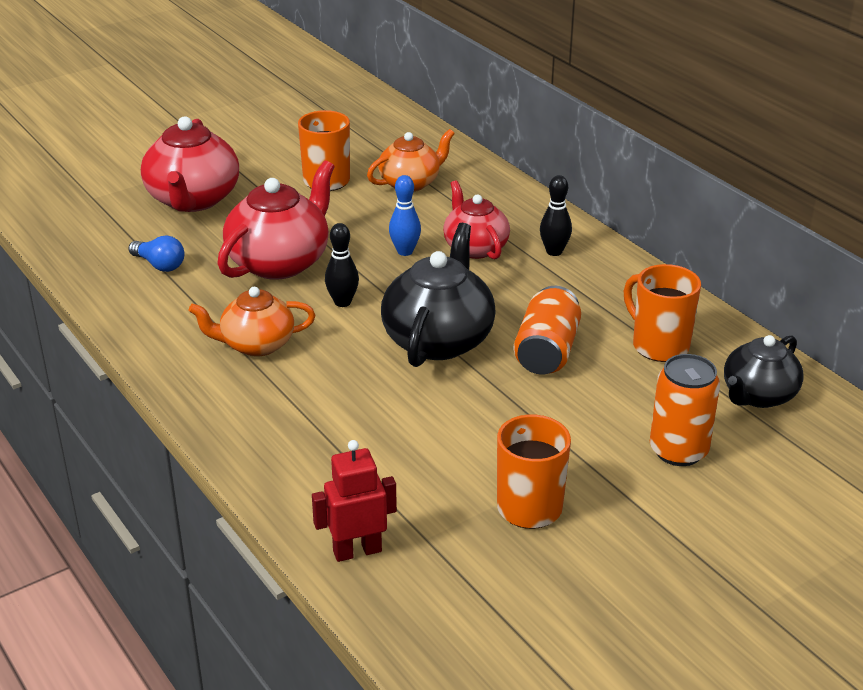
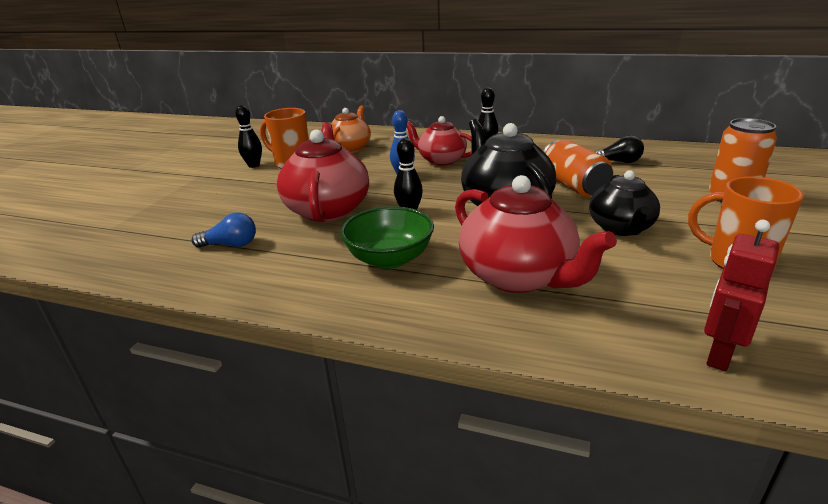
camera: 35 degrees left, 5 degrees down
red teapot [141,116,239,212] -> red teapot moved to [455,175,617,293]
orange teapot [189,287,315,357] -> green bowl [340,206,434,269]
orange mug [624,264,701,362] -> black light bulb [593,135,644,163]
black teapot [724,335,804,408] -> black teapot moved to [589,170,660,236]
none -> black bowling pin [235,105,262,168]

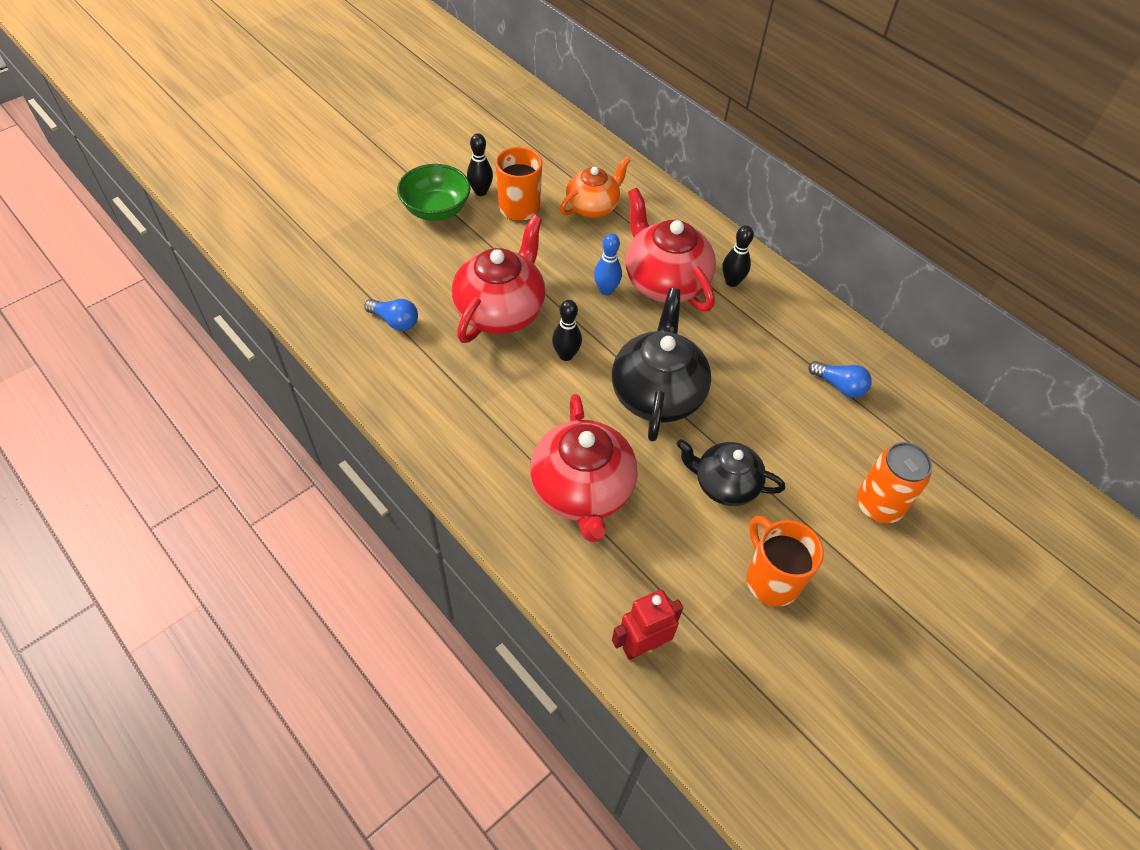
camera: 25 degrees right, 25 degrees up
green bowl [340,206,434,269] -> green bowl moved to [397,164,471,221]
red teapot [407,116,472,166] -> red teapot [626,188,716,311], size x1.54
orange can [543,140,613,197] -> none
black teapot [589,170,660,236] -> black teapot turned 75 degrees clockwise [677,439,785,506]
black light bulb [593,135,644,163] -> blue light bulb [809,361,872,398]

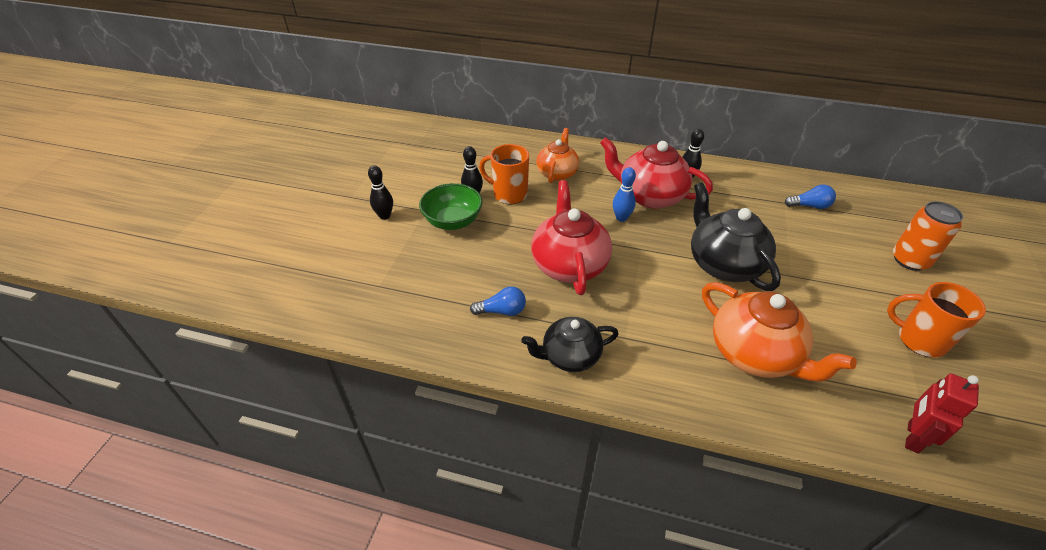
camera: 30 degrees left, 10 degrees down
red teapot [530,394,638,542] -> orange teapot [702,282,857,381]
black bowling pin [552,300,582,361] -> black bowling pin moved to [368,165,393,220]
black teapot [677,439,785,506] -> black teapot moved to [521,317,619,372]

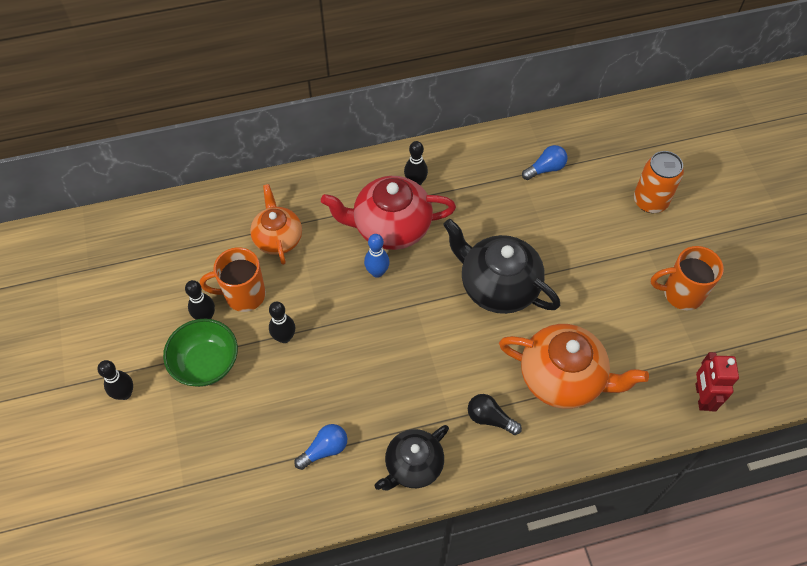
camera: 30 degrees left, 15 degrees up
red teapot [531,180,612,295] -> none
none -> black bowling pin [269,302,295,343]
none -> black light bulb [468,394,522,435]

